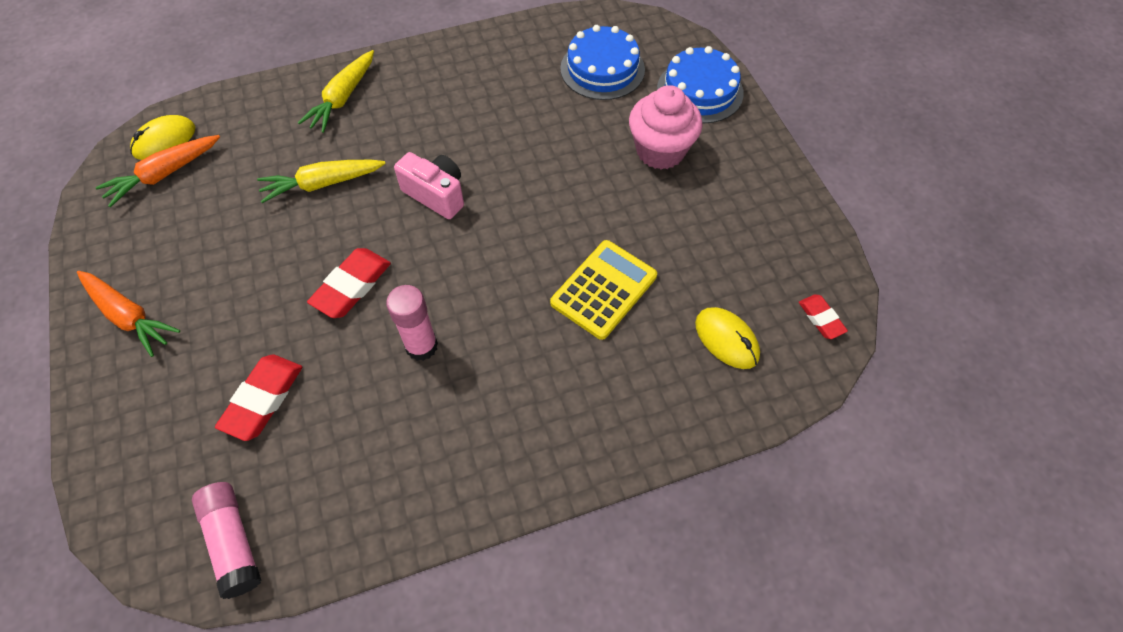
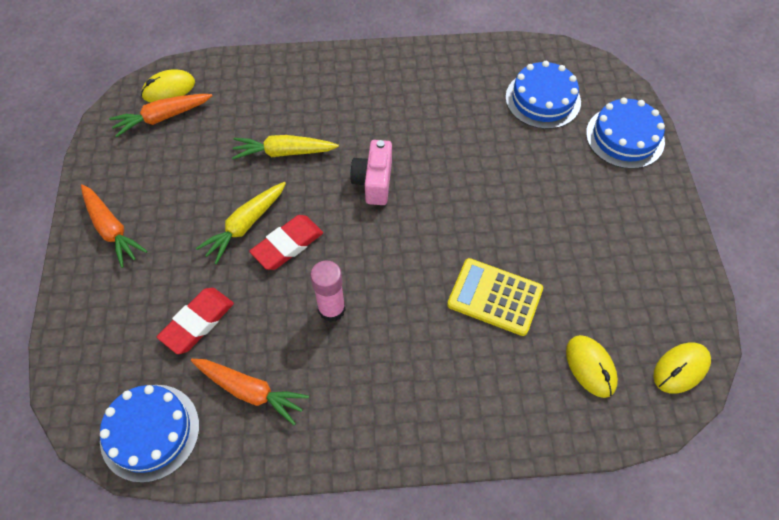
camera: 15 degrees right, 0 degrees up
pink glue stick [192,482,262,599] -> blue cake [100,385,199,483]
yellow carrot [298,50,374,133] -> yellow carrot moved to [196,182,286,264]
pink camera [394,152,464,219] -> pink camera turned 135 degrees counterclockwise [350,140,392,205]
yellow calculator [550,240,657,340] -> yellow calculator turned 120 degrees counterclockwise [447,258,543,336]
pink cupcake [629,85,703,170] -> none
red eraser [799,294,848,339] -> yellow mouse [653,342,711,394]
none -> orange carrot [191,359,309,425]

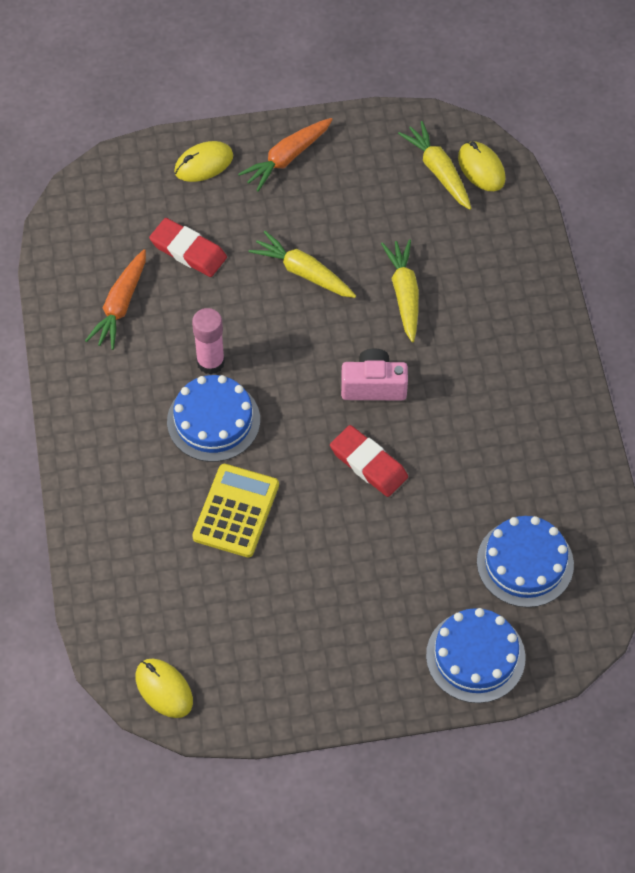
camera: 85 degrees right, 0 degrees up
blue cake [100,385,199,483] -> blue cake moved to [167,375,260,462]
orange carrot [109,94,212,137] -> yellow carrot [398,121,471,210]
red eraser [249,215,323,270] -> red eraser moved to [330,425,408,497]
yellow mouse [566,335,618,398] -> yellow mouse moved to [174,141,233,182]

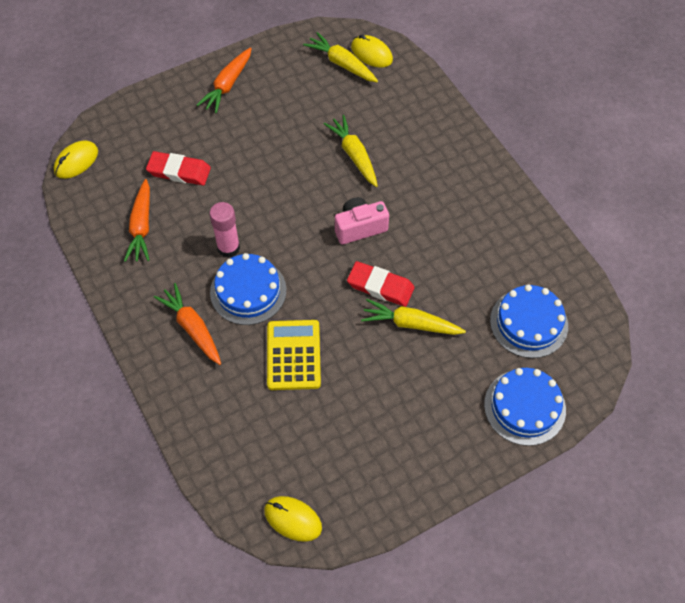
camera: 20 degrees left, 0 degrees up
yellow mouse [174,141,233,182] -> yellow mouse moved to [54,140,98,179]
yellow carrot [249,231,356,298] -> yellow carrot moved to [361,299,466,335]
none -> orange carrot [154,283,221,365]

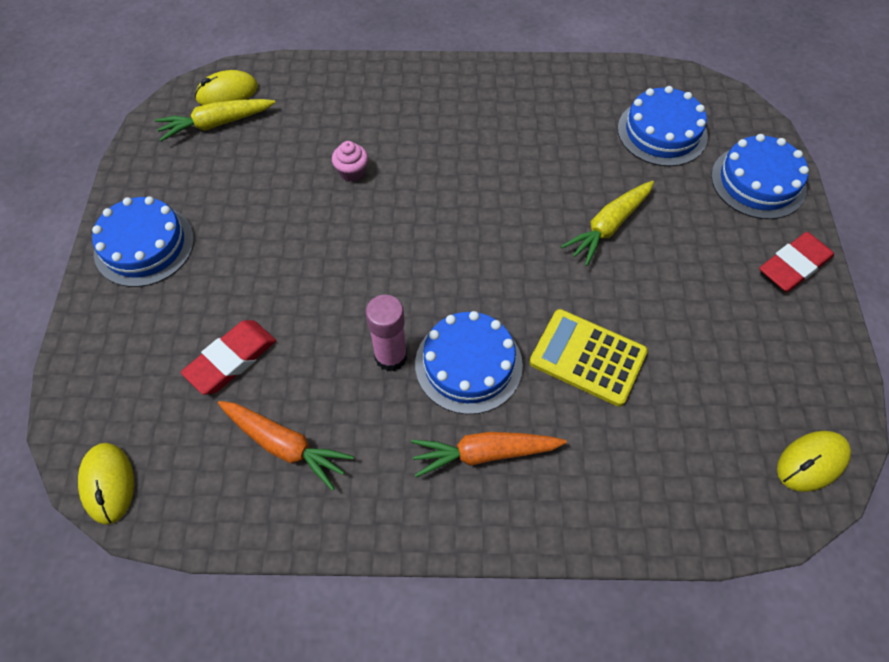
camera: 60 degrees left, 0 degrees up
orange carrot [197,47,252,113] -> blue cake [92,196,194,287]
yellow carrot [324,115,378,187] -> pink cupcake [332,141,368,182]
pink camera [335,197,389,245] -> none
red eraser [347,261,415,307] -> red eraser moved to [759,232,834,292]

